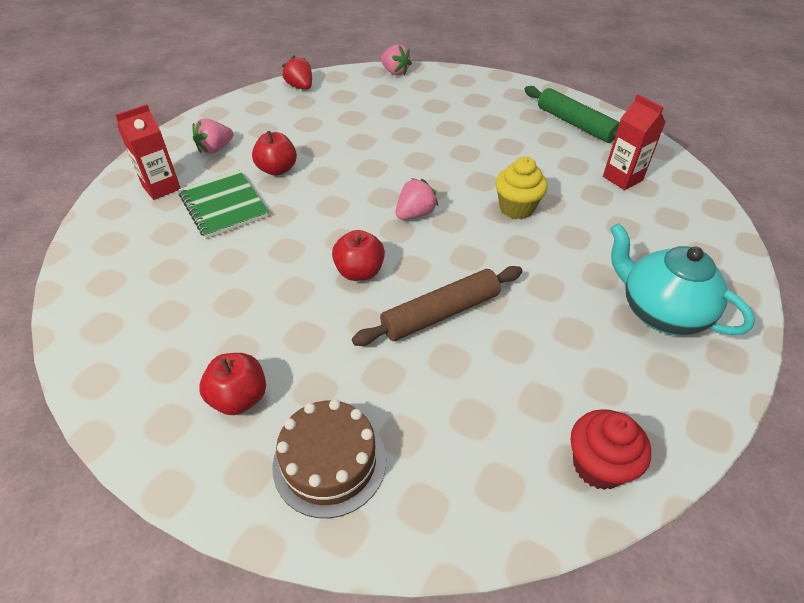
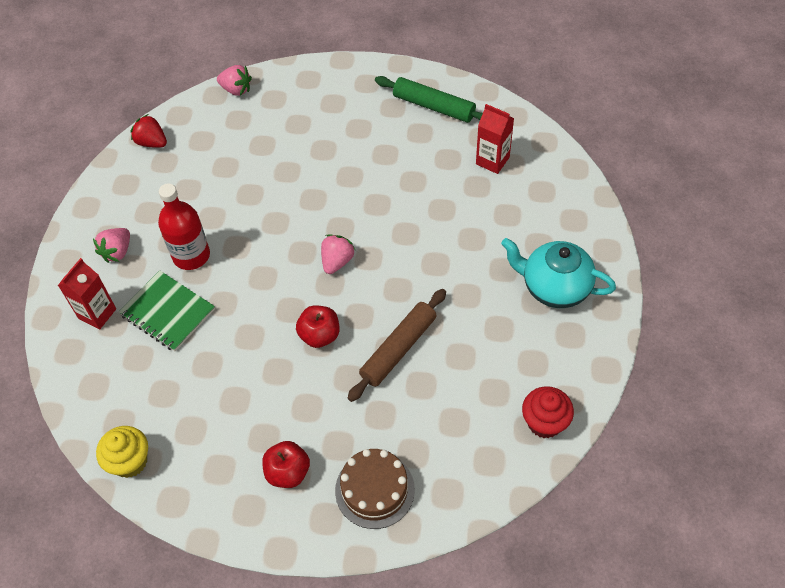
camera: 20 degrees left, 10 degrees up
red apple [252,131,297,176] -> red bottle [158,183,210,270]
yellow cupcake [495,157,548,219] -> yellow cupcake moved to [96,426,148,478]

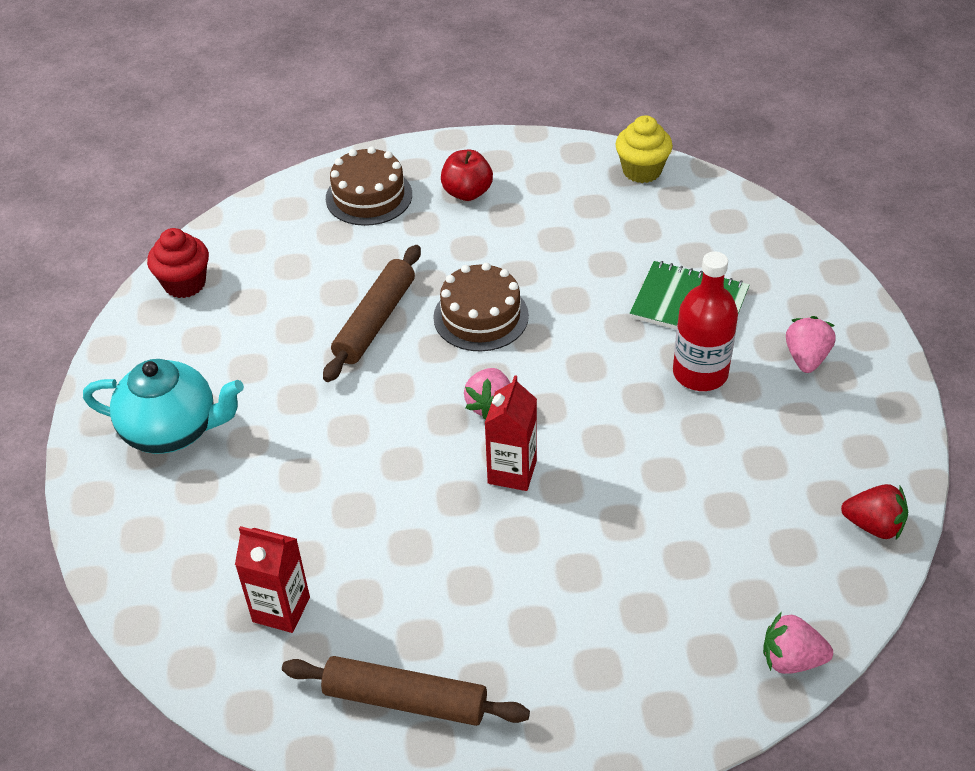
camera: 165 degrees right, 10 degrees down
red carton [58,258,116,330] -> red carton moved to [485,375,537,491]
red apple [296,305,339,348] -> brown cake [433,263,529,351]
green rolling pin [375,76,483,123] -> brown rolling pin [282,656,530,726]

